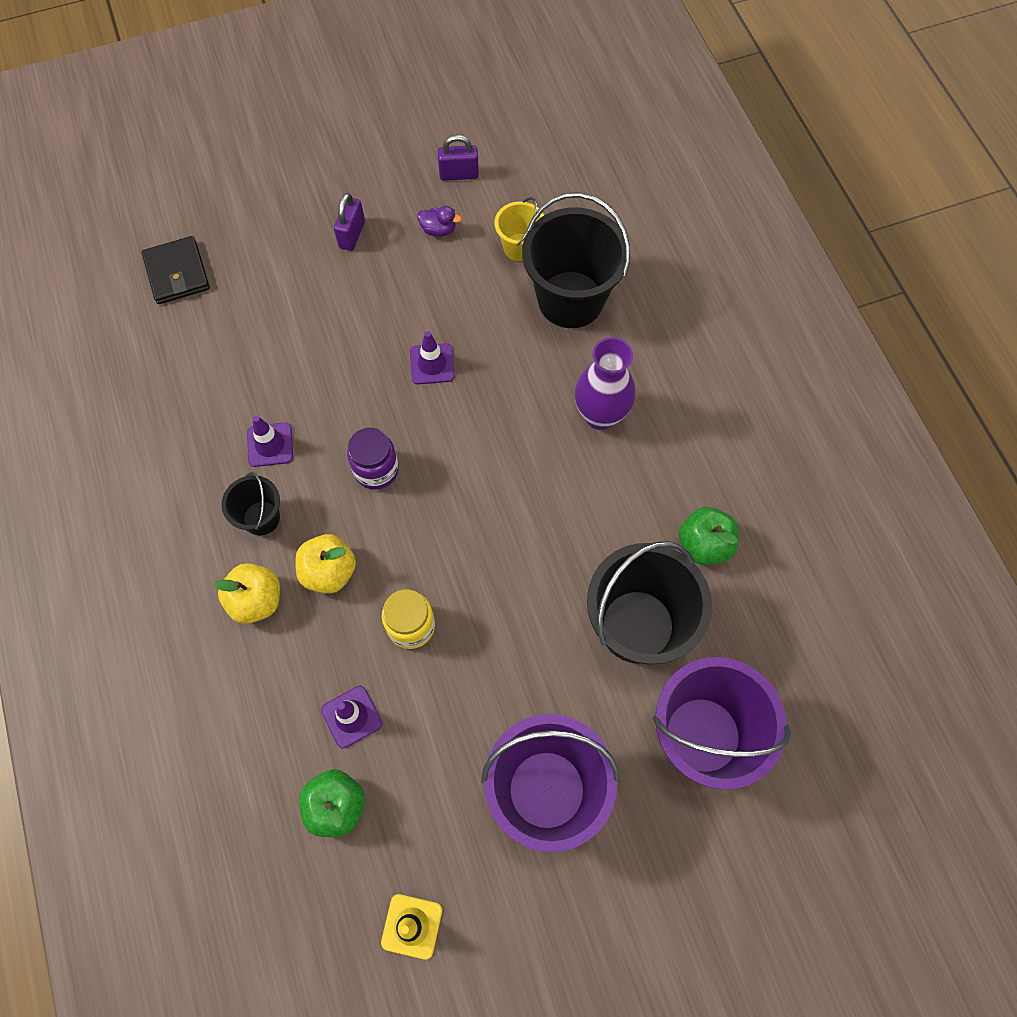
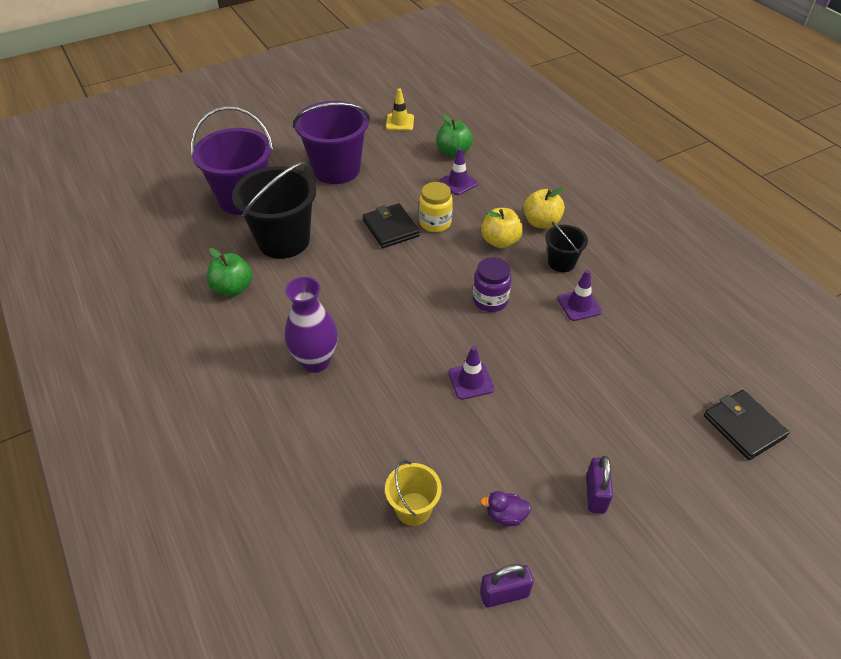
camera: 170 degrees right, 20 degrees down
black bucket [522,192,630,328] -> none
none -> black wallet [363,203,420,248]

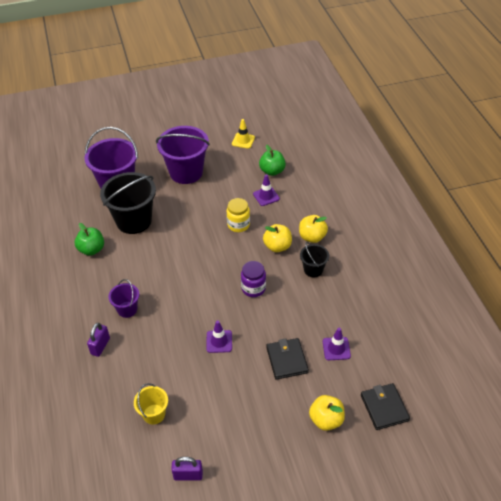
camera: 15 degrees right, 0 degrees up
purple vase [285,277,338,373] -> purple bucket [108,279,139,318]
black wallet [363,203,420,248] -> black wallet moved to [266,338,309,380]
purple duck [480,491,532,526] -> none
purple traffic cone [558,270,602,321] -> purple traffic cone moved to [323,328,351,360]
purple padlock [586,456,613,514] -> purple padlock moved to [87,323,110,357]
none -> yellow apple [309,395,345,431]

